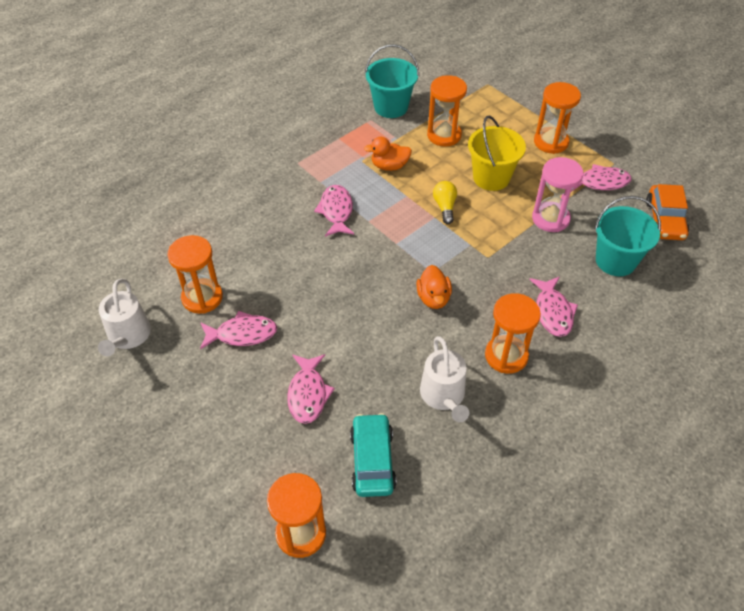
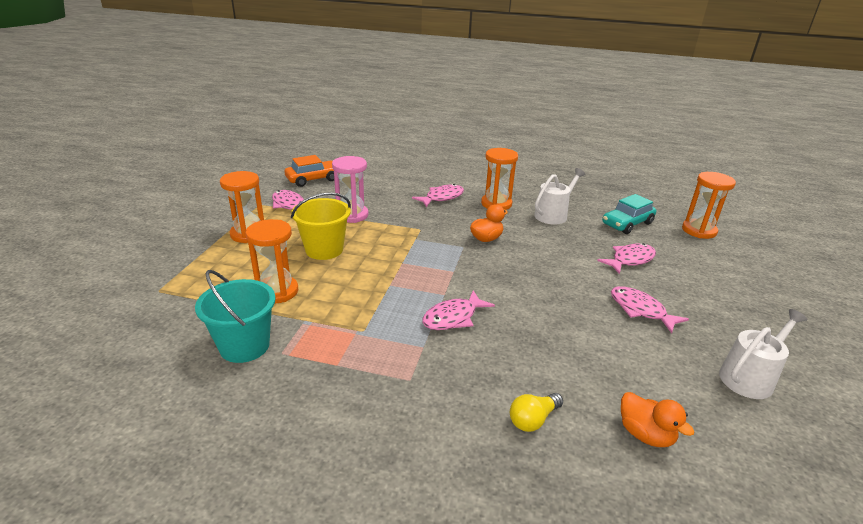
camera: 125 degrees left, 20 degrees down
orange hourglass [167,235,223,314] -> none
orange duck [364,137,412,171] -> orange duck moved to [621,392,695,447]
yellow light bulb [433,181,457,224] -> yellow light bulb moved to [510,393,563,432]
turquoise bucket [595,196,661,276] -> none

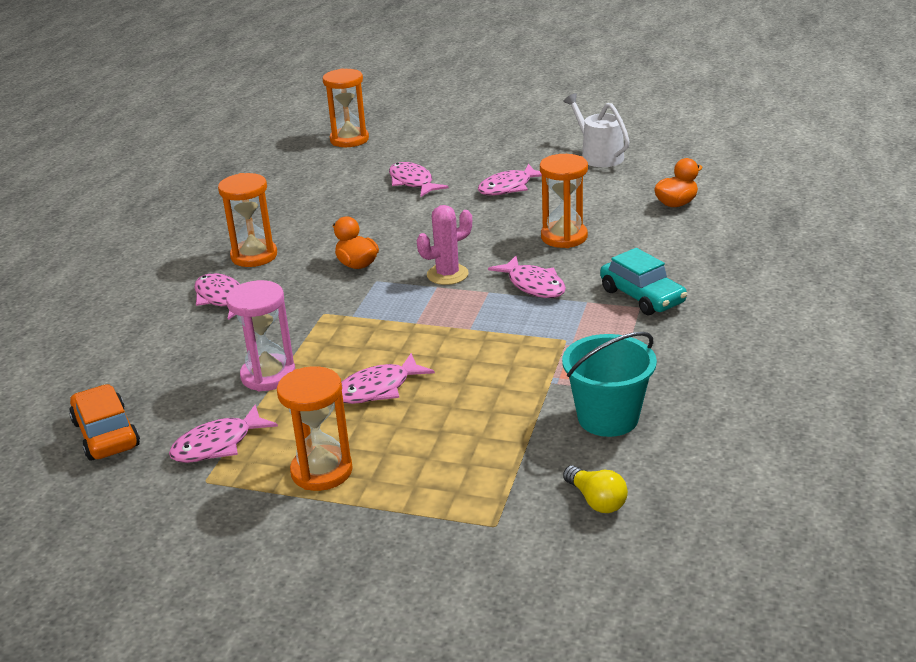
camera: 85 degrees left, 0 degrees up
orange hourglass [246,219,298,304] -> orange hourglass moved to [540,154,588,248]
yellow bucket [291,192,351,260] -> pink fish [341,353,435,404]
yellow light bulb [510,393,563,432] -> yellow light bulb moved to [563,465,628,513]
white watering can [534,168,585,225] -> none
turquoise car [602,194,656,234] -> turquoise car moved to [600,248,687,315]
none -> pink cactus [417,205,472,285]

